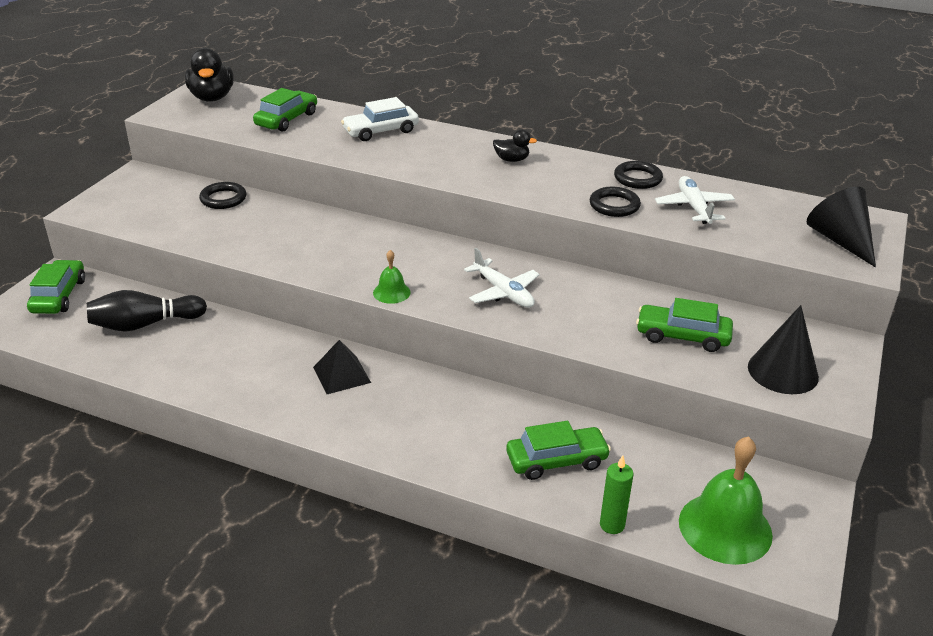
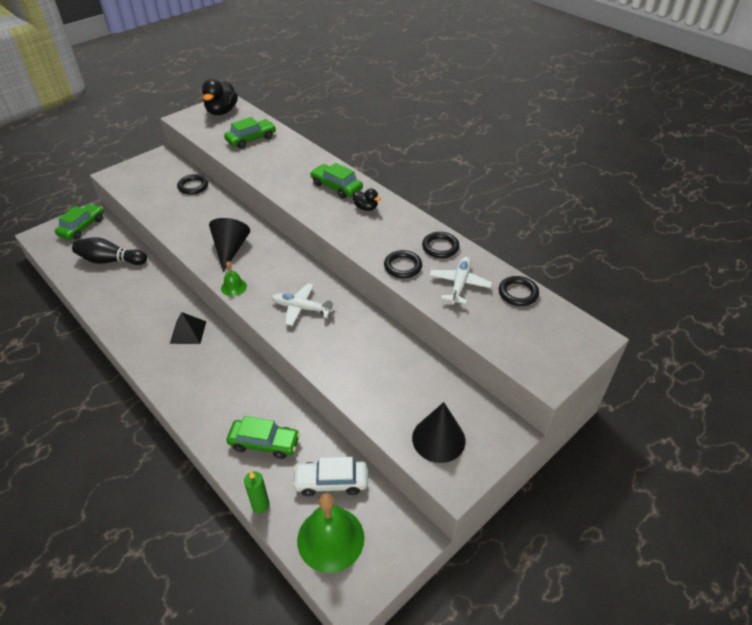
camera: 25 degrees right, 10 degrees up
white car [341,97,419,141] -> white car moved to [292,457,368,497]
white plane [464,248,540,308] -> white plane turned 120 degrees clockwise [272,283,335,326]
green car [636,298,733,352] -> green car moved to [310,163,363,199]
black cone [807,187,876,268] -> black cone moved to [209,218,250,272]
none -> black ring [499,276,539,306]

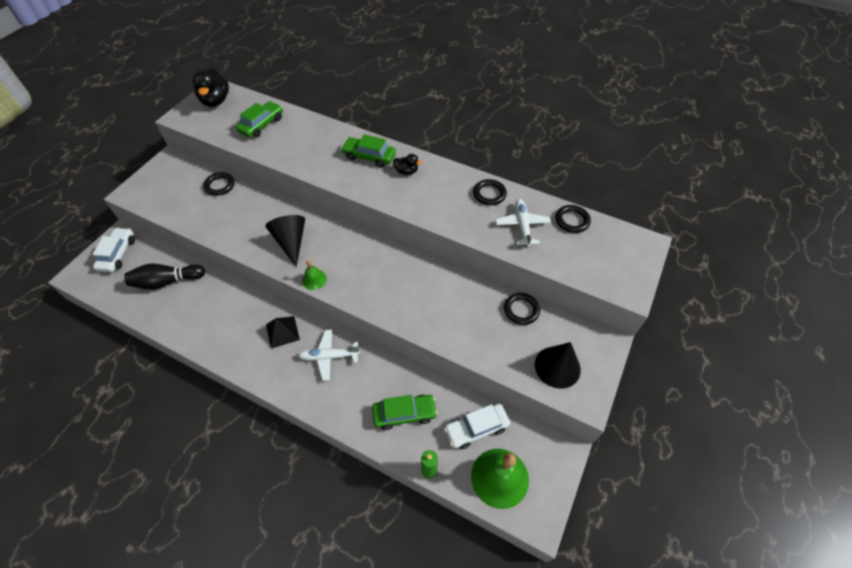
camera: 20 degrees left, 10 degrees up
green car [55,204,104,240] -> white car [92,228,135,272]
white plane [272,283,335,326] -> white plane moved to [298,330,360,381]
black ring [384,250,422,278] -> black ring moved to [504,293,540,325]

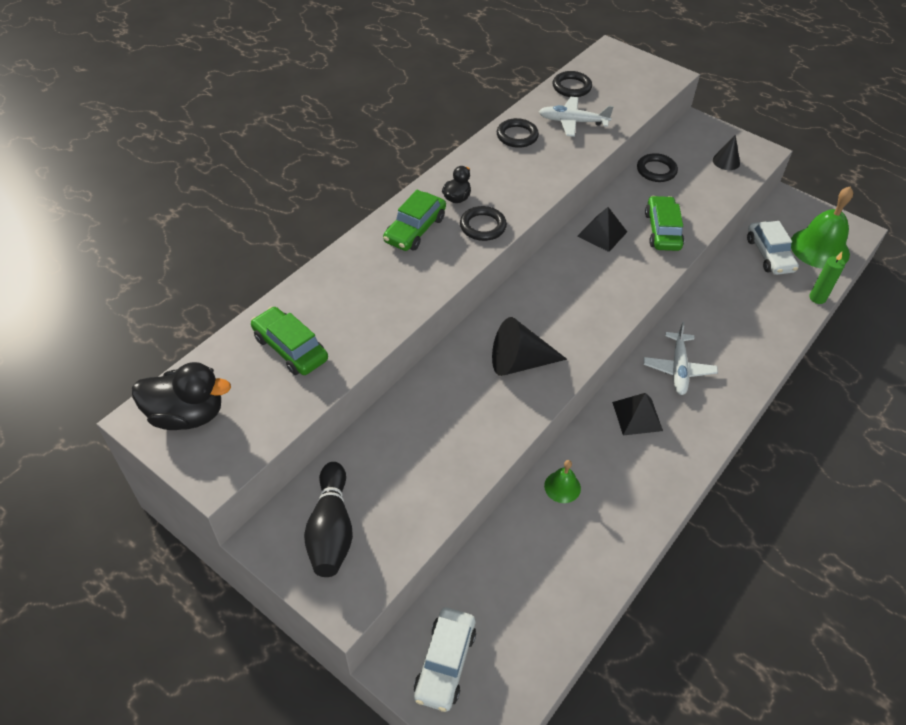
camera: 80 degrees left, 5 degrees down
white car [92,228,135,272] -> white car turned 90 degrees counterclockwise [414,607,476,712]
black bowling pin [124,264,205,290] -> black bowling pin moved to [304,462,353,577]
black ring [203,172,235,196] -> black ring moved to [460,206,507,241]
green bell [302,260,327,290] -> green bell moved to [544,460,581,503]
green car [372,395,438,430] -> green car moved to [645,196,684,251]
black cone [535,342,581,389] -> black cone [713,135,740,170], size x0.58
none -> black pyramid [578,207,627,252]

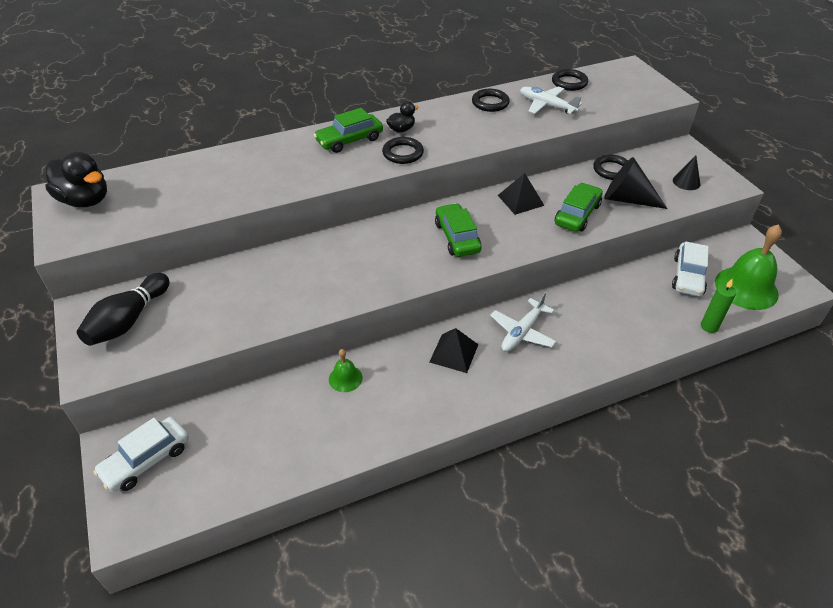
camera: 30 degrees right, 5 degrees down
green car [251,307,328,375] -> green car moved to [435,203,481,257]
black cone [492,317,567,376] -> black cone moved to [604,157,668,209]

